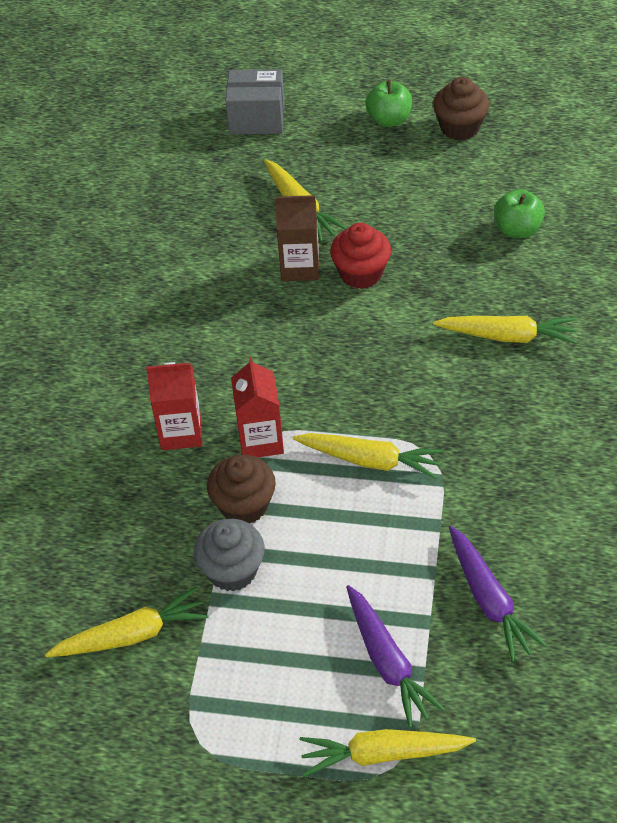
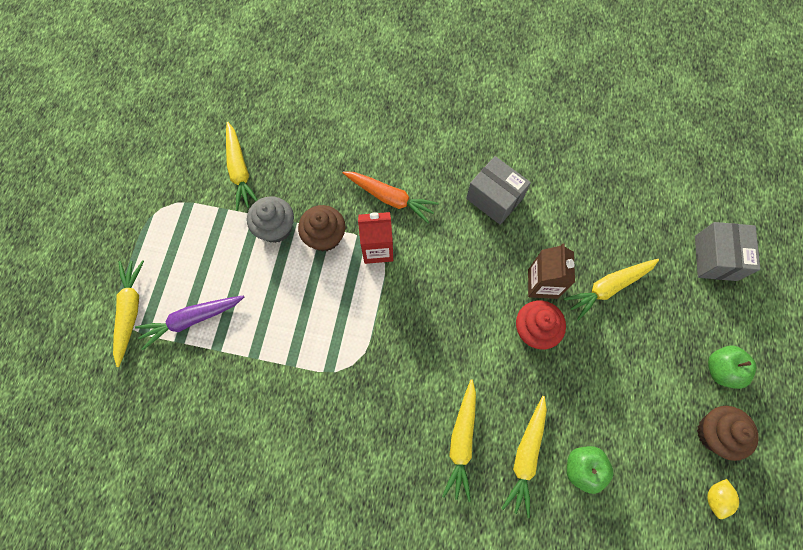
camera: 90 degrees right, 20 degrees up
red carton [146,362,202,450] -> orange carrot [342,171,438,223]
yellow carrot [293,433,444,479] -> yellow carrot moved to [502,396,547,518]
purple carrot [449,526,547,662] -> none
none -> grey box [466,156,531,225]
none -> yellow lemon [707,479,739,519]

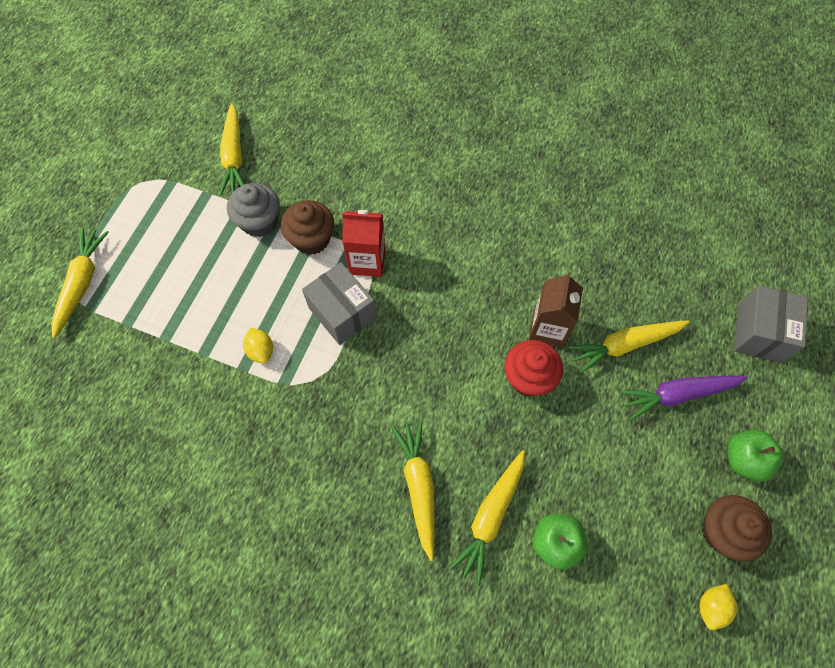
camera: 10 degrees right, 5 degrees down
purple carrot [135,295,244,350] -> purple carrot moved to [620,376,748,420]
orange carrot [342,171,438,223] -> none
yellow carrot [442,379,476,502] -> yellow carrot turned 150 degrees clockwise [391,420,434,561]
grey box [466,156,531,225] -> grey box moved to [302,262,377,345]
none -> yellow lemon [243,328,273,364]

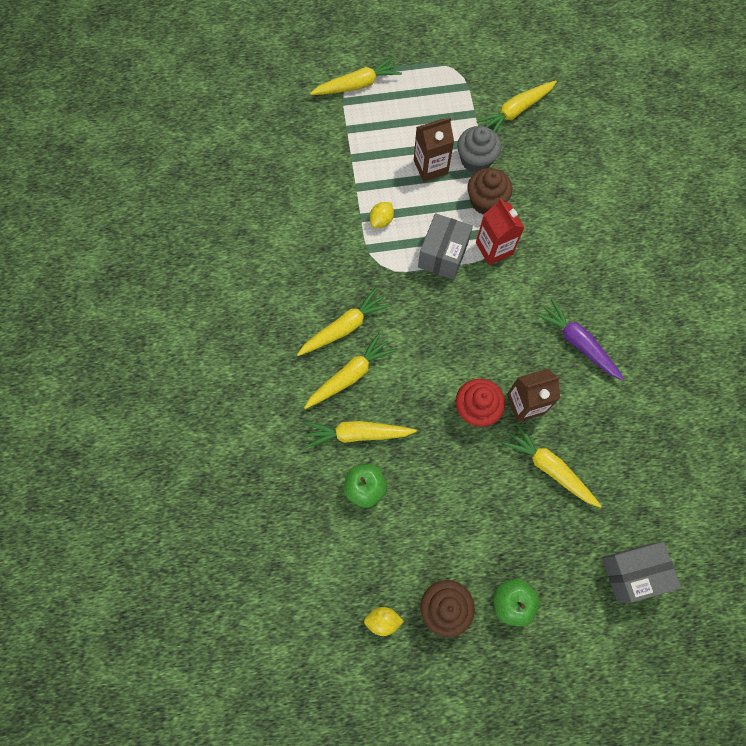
camera: 60 degrees right, 5 degrees up
purple carrot [620,376,748,420] -> purple carrot moved to [536,299,624,381]
none -> yellow carrot [297,288,391,356]
none -> brown carton [414,117,454,182]

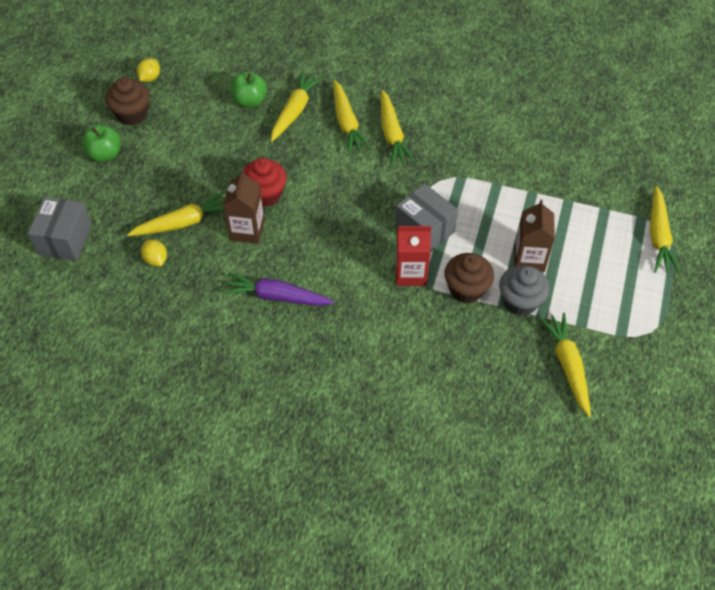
camera: 115 degrees right, 15 degrees down
yellow lemon [370,202,394,228] -> yellow lemon moved to [141,239,167,267]
purple carrot [536,299,624,381] -> purple carrot turned 150 degrees counterclockwise [222,272,334,306]

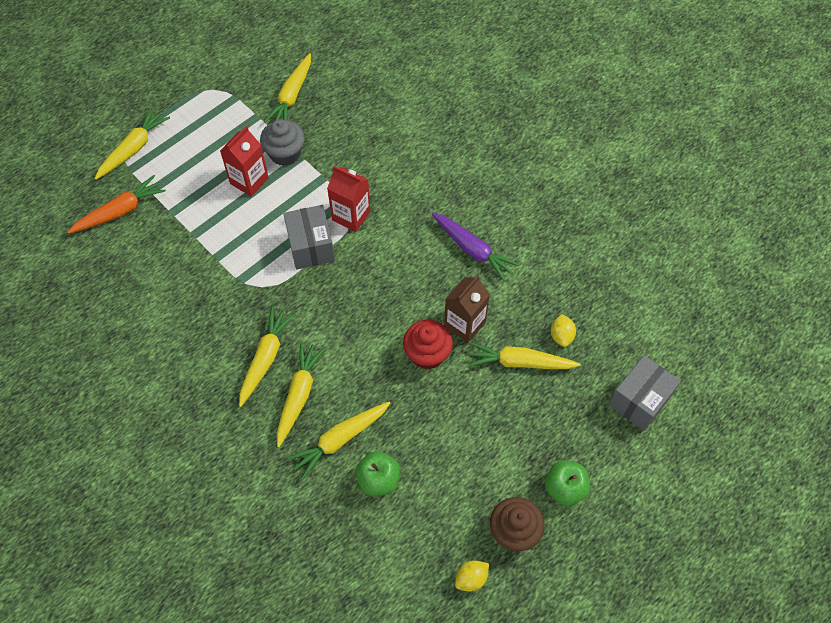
camera: 150 degrees left, 5 degrees up
brown cupcake [445,253,494,303] -> none
brown carton [514,200,555,273] -> red carton [220,126,269,197]
none -> orange carrot [68,175,166,234]

